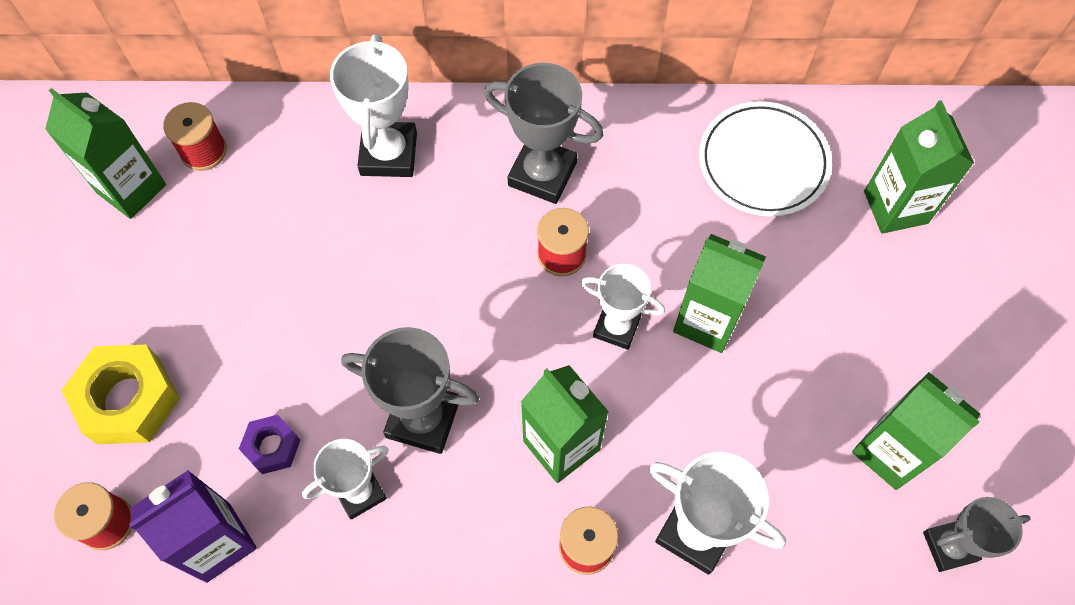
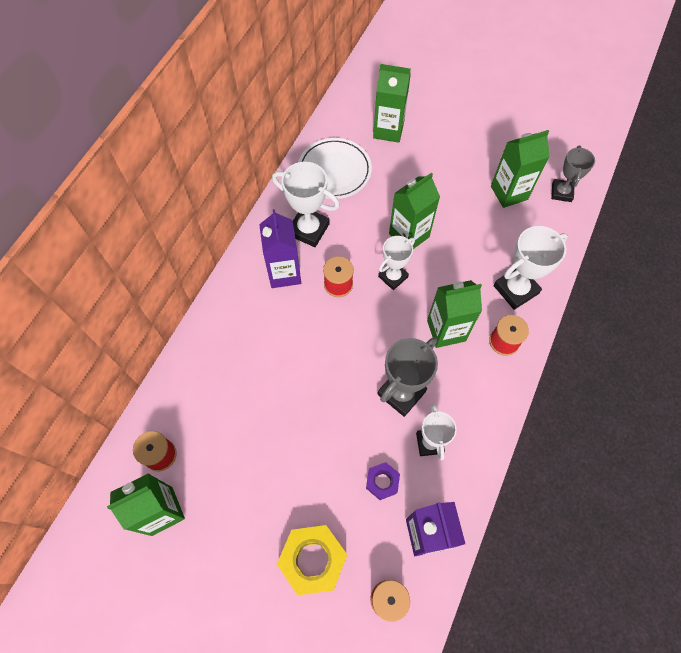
camera: 65 degrees left, 0 degrees up
white trophy [330,34,417,177] -> white trophy moved to [272,162,340,247]
grey trophy [484,63,603,204] -> purple carton [259,209,301,288]

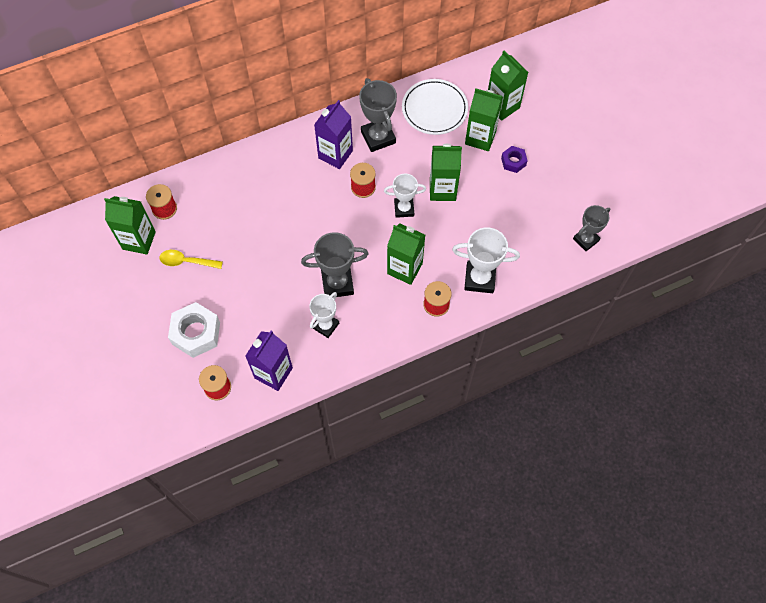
camera: 40 degrees right, 0 degrees up
white trophy [272,162,340,247] -> grey trophy [359,78,397,152]
yellow nut [277,525,347,596] -> white nut [168,302,220,358]
purple nut [366,462,400,500] -> purple nut moved to [501,146,528,173]
green carton [491,130,550,208] -> green carton moved to [465,88,503,151]
none -> yellow spoon [159,250,223,269]

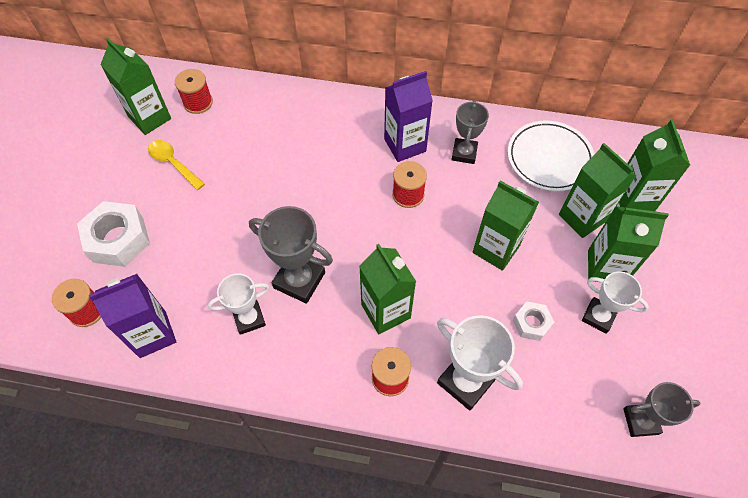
camera: 35 degrees right, 5 degrees down
grey trophy [359,78,397,152] -> grey trophy [451,100,489,164], size x0.67
white trophy [384,174,426,218] -> white trophy moved to [582,271,649,334]
purple nut [501,146,528,173] -> green carton [588,206,669,282]
none -> white nut [513,302,554,341]

